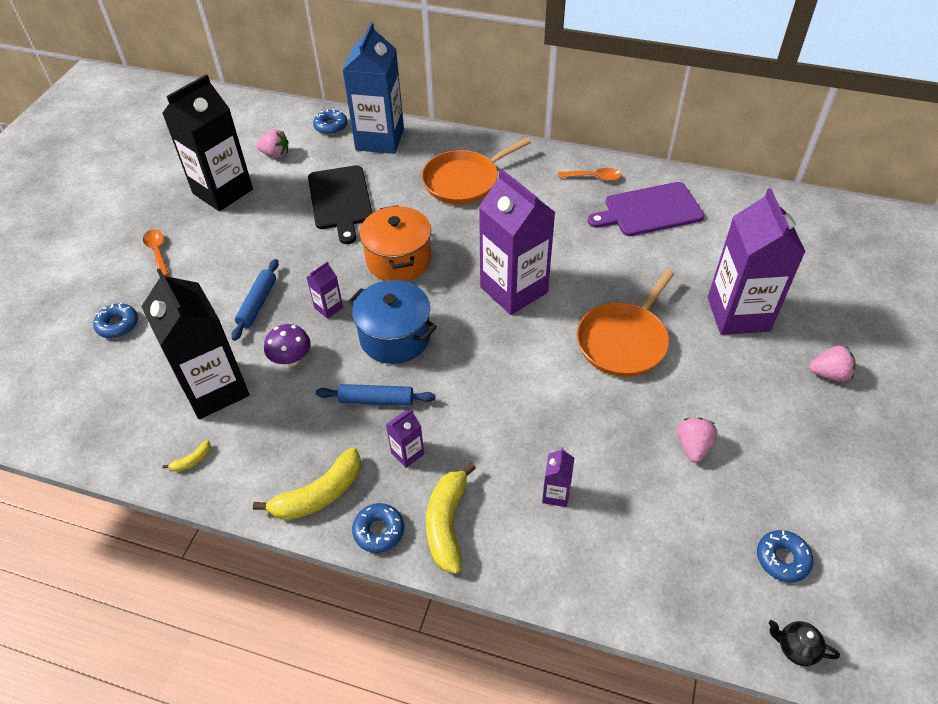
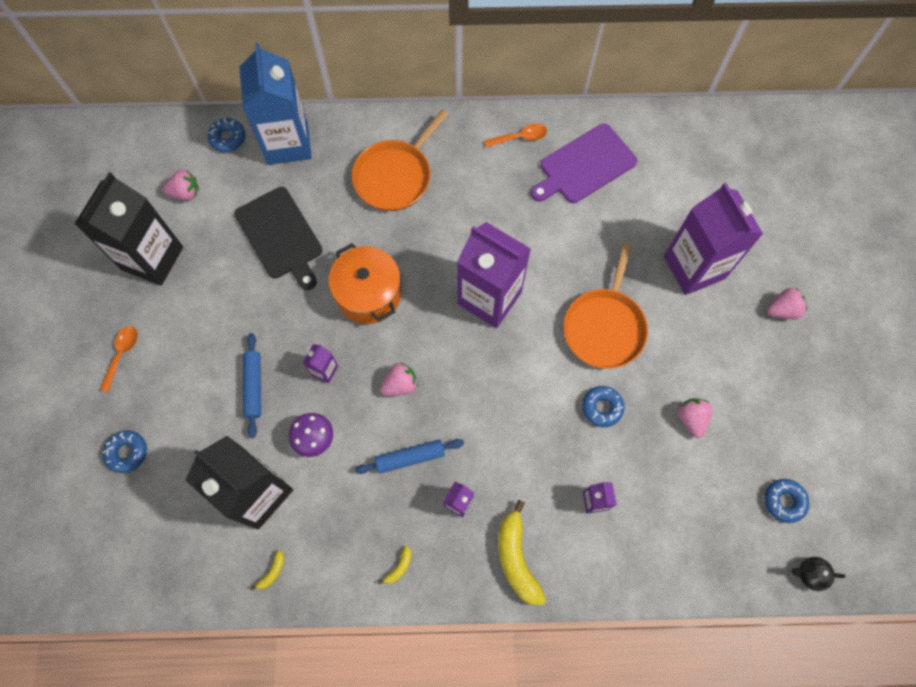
camera: 20 degrees left, 20 degrees up
orange spoon [143,229,169,277] -> orange spoon turned 60 degrees clockwise [100,326,138,392]
yellow banana [253,448,361,520] -> yellow banana [378,546,412,584], size x0.45
blue pot [348,280,437,364] -> pink strawberry [380,363,418,396]
blue donut [352,503,404,553] -> blue donut moved to [582,386,625,427]

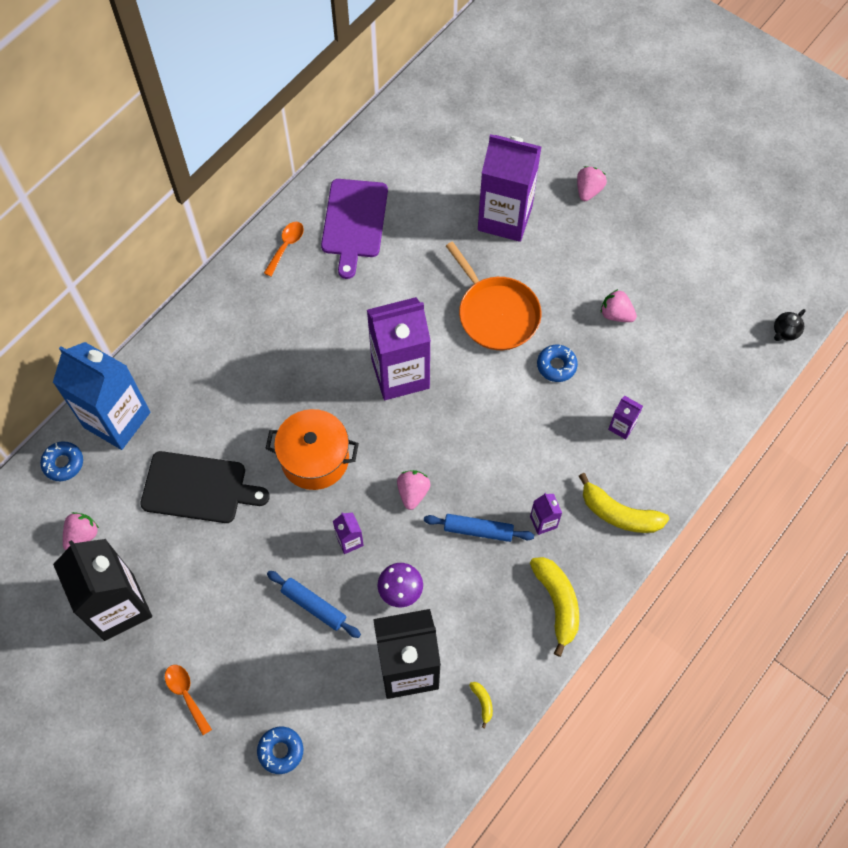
camera: 50 degrees left, 5 degrees down
orange pan [352,109,448,211] -> none
blue rolling pin [355,439,464,474] -> blue rolling pin turned 75 degrees clockwise [424,514,534,542]
yellow banana [378,546,412,584] -> yellow banana [530,557,579,657], size x2.23
blue donut [764,479,809,523] -> none

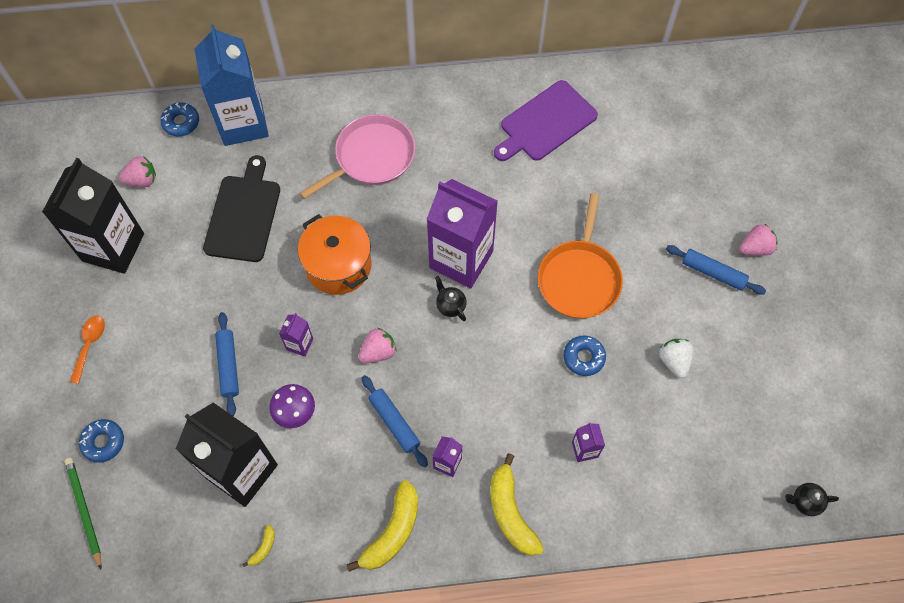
camera: 45 degrees right, 0 degrees up
black cutting board [140,451,270,523] -> black cutting board turned 135 degrees counterclockwise [203,155,280,262]
orange spoon [264,222,304,277] -> none
purple carton [478,134,541,242] -> none
pink strawberry [601,289,637,322] -> white strawberry [659,339,694,378]
none -> green pencil [65,458,102,569]
none -> pink pan [300,114,415,199]
none -> black teapot [435,276,467,321]
none -> blue rolling pin [666,245,766,294]

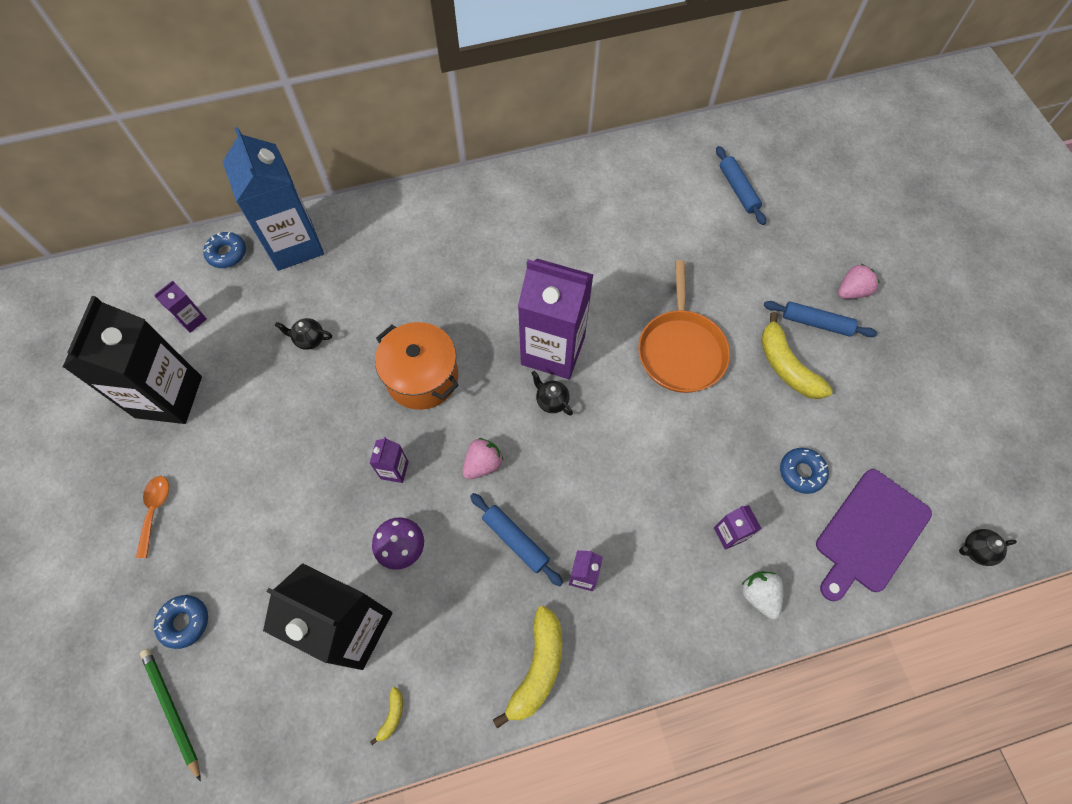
camera: 10 degrees left, 0 degrees up
pink strawberry [119,156,156,187] -> purple carton [154,280,207,333]
black cutting board [203,155,280,262] -> black teapot [275,318,332,350]
blue rolling pin [215,312,239,416] -> blue rolling pin moved to [716,146,766,225]
pink pan [300,114,415,199] -> none
yellow banana [491,453,544,556] -> yellow banana moved to [761,312,833,399]
purple cutting board [494,80,598,161] -> purple cutting board moved to [816,469,932,601]
blue donut [564,335,606,376] -> blue donut moved to [780,448,829,494]
white strawberry [659,339,694,378] -> white strawberry moved to [741,571,783,619]

